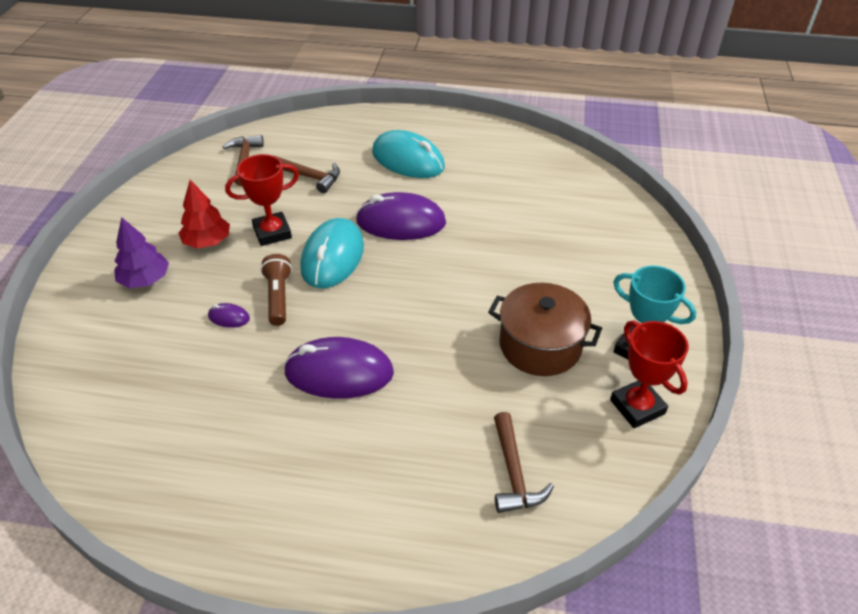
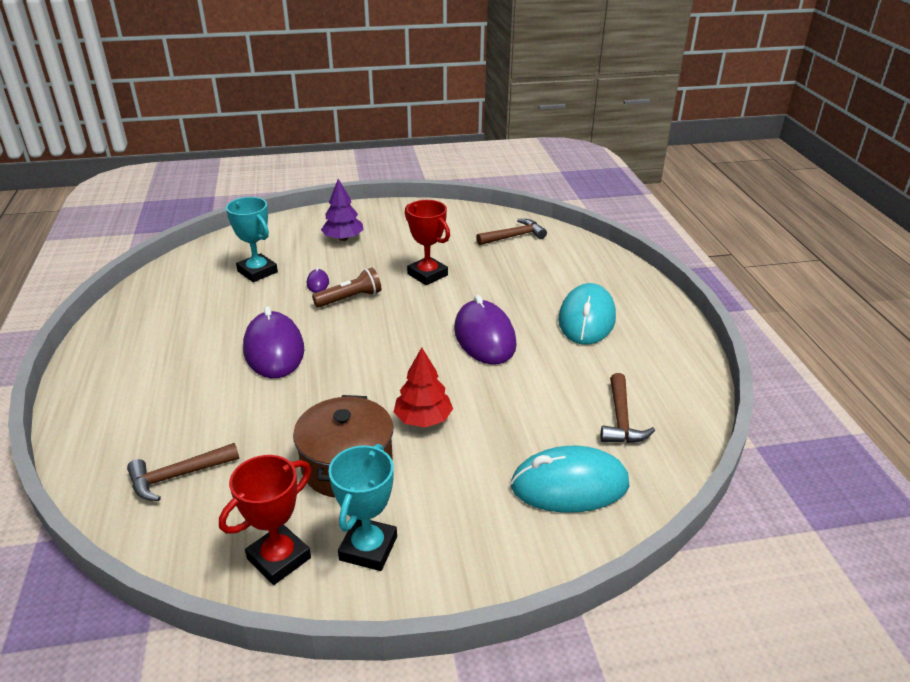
camera: 70 degrees right, 10 degrees down
red tree [179,180,230,248] -> red tree moved to [394,347,453,427]
brown hammer [275,156,340,193] -> brown hammer moved to [601,373,655,443]
turquoise mouse [300,218,364,288] -> turquoise mouse moved to [511,446,629,513]
none -> turquoise trophy [226,197,278,282]

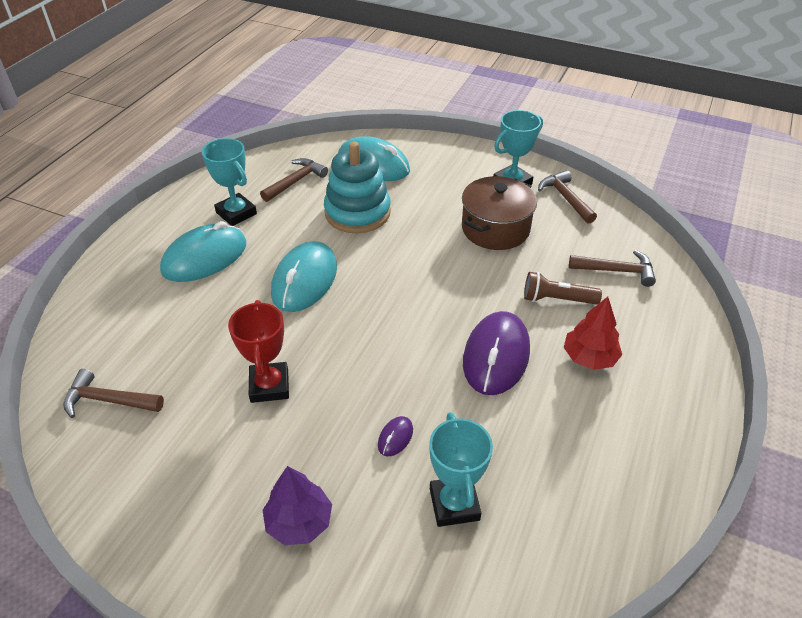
camera: 145 degrees left, 10 degrees up
red trophy [219,455,311,585] -> brown hammer [538,170,597,224]
brown flashlight [312,268,381,308] -> brown flashlight moved to [524,272,602,304]
red tree [394,347,453,427] -> red tree moved to [564,297,622,370]
purple mouse [454,295,517,365] -> turquoise mouse [271,241,337,312]
none -> turquoise trophy [202,138,257,226]
none -> turquoise stacking toy [324,142,391,233]

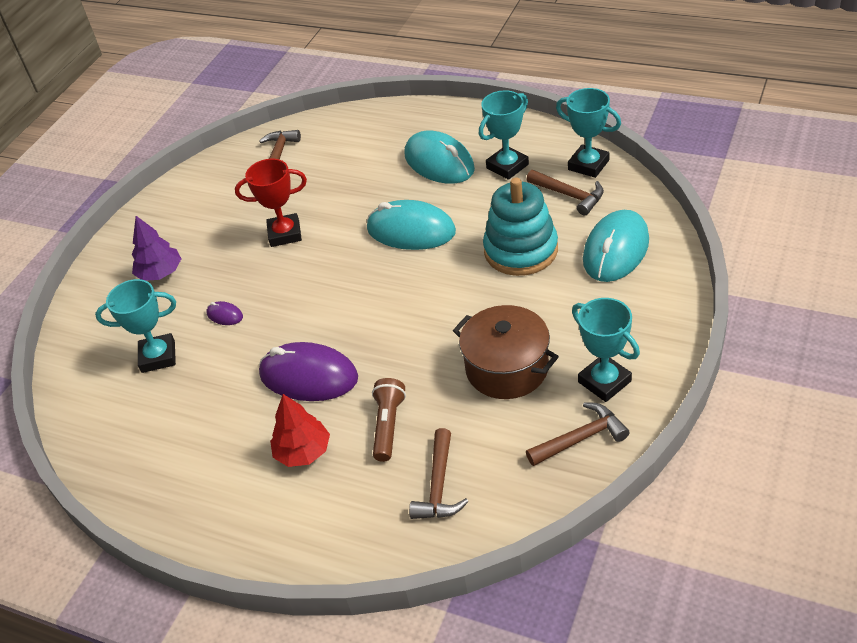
camera: 95 degrees right, 0 degrees up
none -> turquoise trophy [556,88,621,178]

